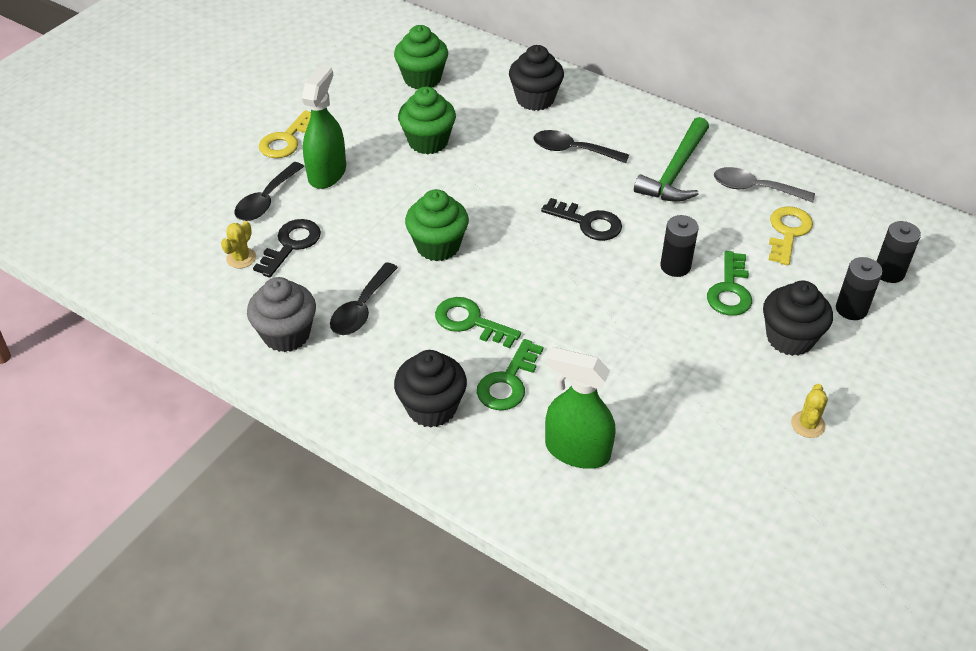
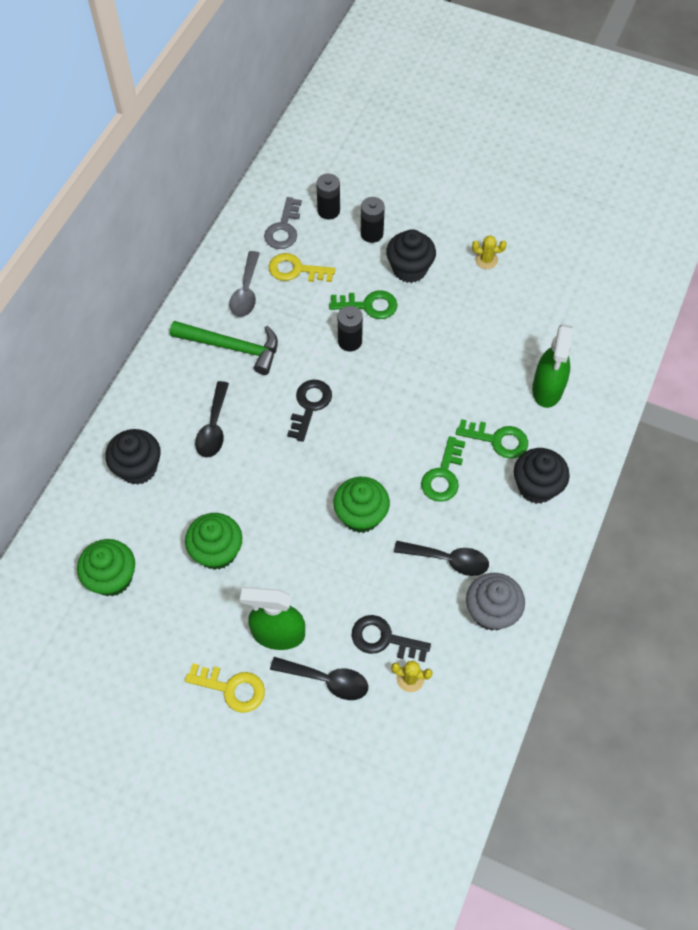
camera: 100 degrees left, 15 degrees up
none -> grey key [264,197,302,249]

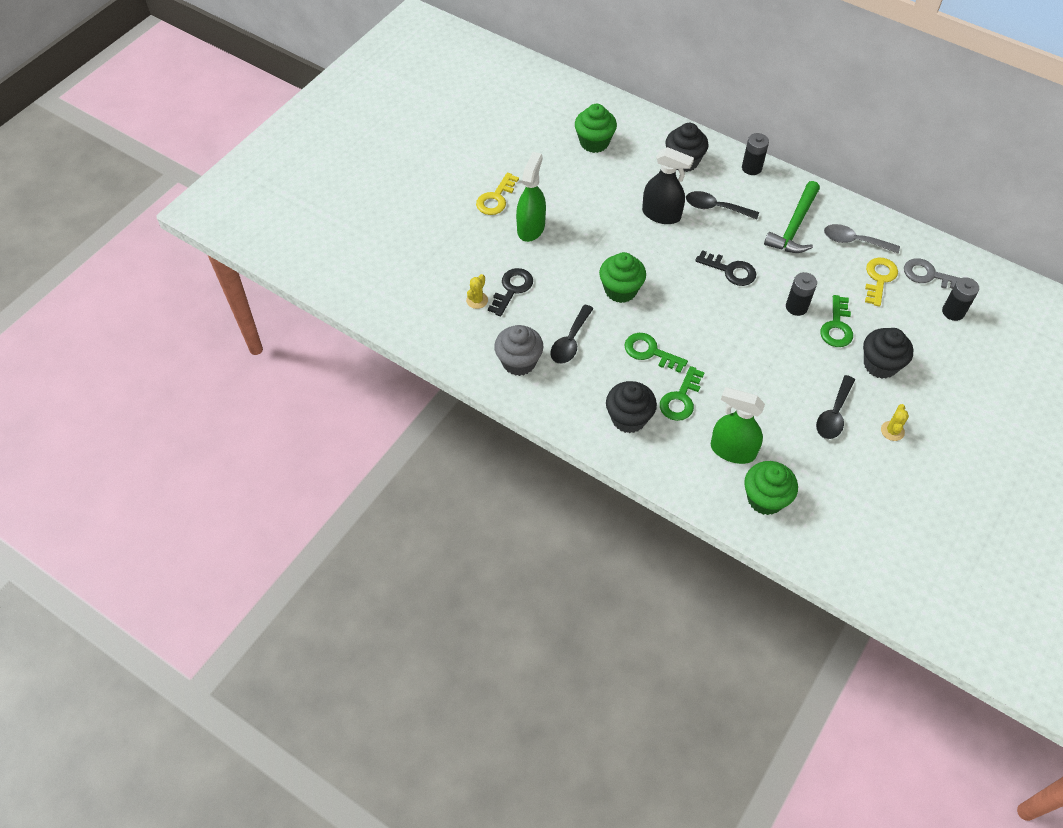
camera: 100 degrees right, 5 degrees down
green cupcake [185,513,242,570] -> green cupcake moved to [744,461,798,515]
black spoon [270,657,368,700] -> black spoon moved to [816,375,855,439]
black battery [361,197,385,243] -> black battery moved to [742,133,769,175]
none -> black spray bottle [642,147,694,224]

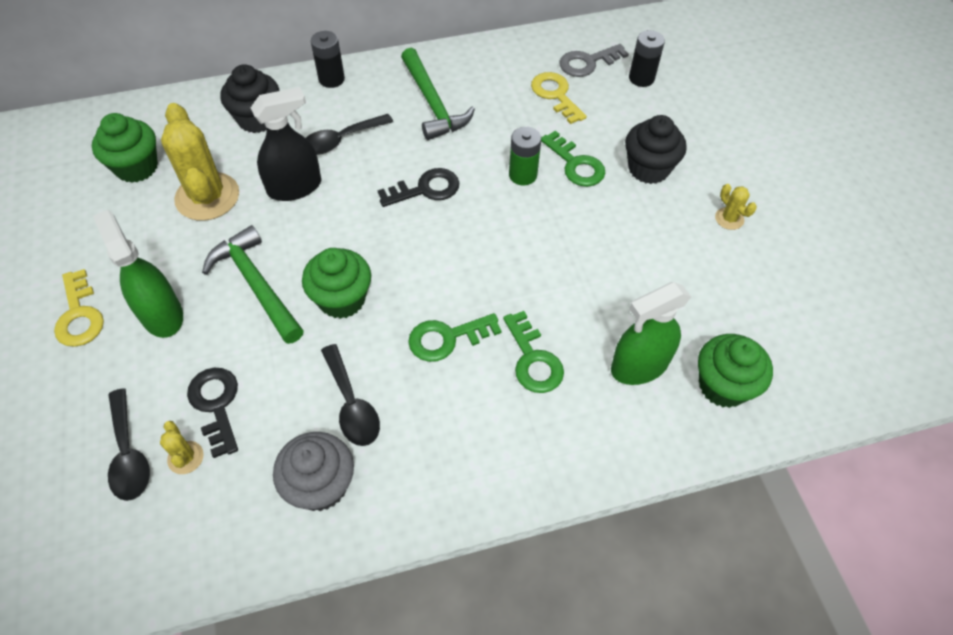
camera: 50 degrees left, 0 degrees up
black cupcake [606,381,657,433] -> none
black battery [786,272,817,316] -> green battery [509,127,541,185]
black spoon [816,375,855,439] -> black spoon moved to [108,388,150,501]
grey spoon [824,224,900,253] -> none
none -> yellow cactus [161,103,239,221]
none -> green hammer [202,225,304,344]

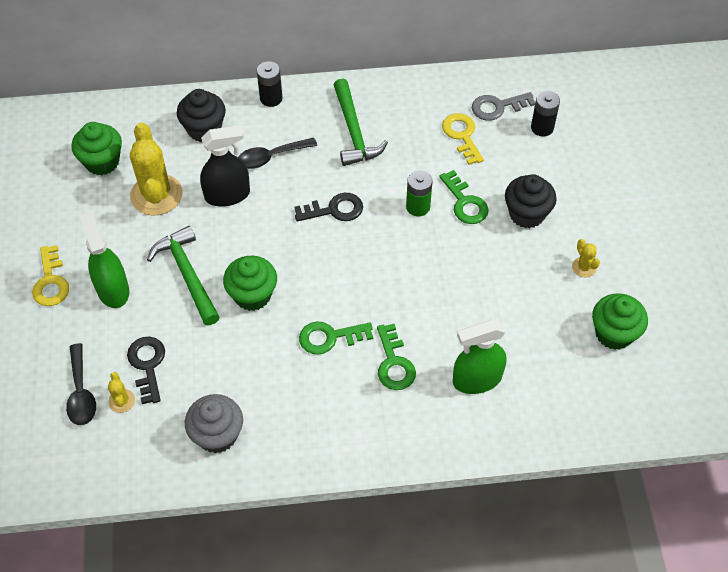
camera: 10 degrees right, 0 degrees up
black spoon [321,344,380,446] -> none
green cupcake [698,334,773,408] -> green cupcake moved to [592,293,648,350]

